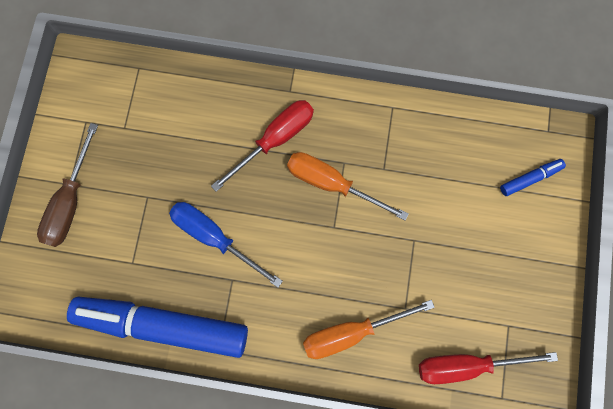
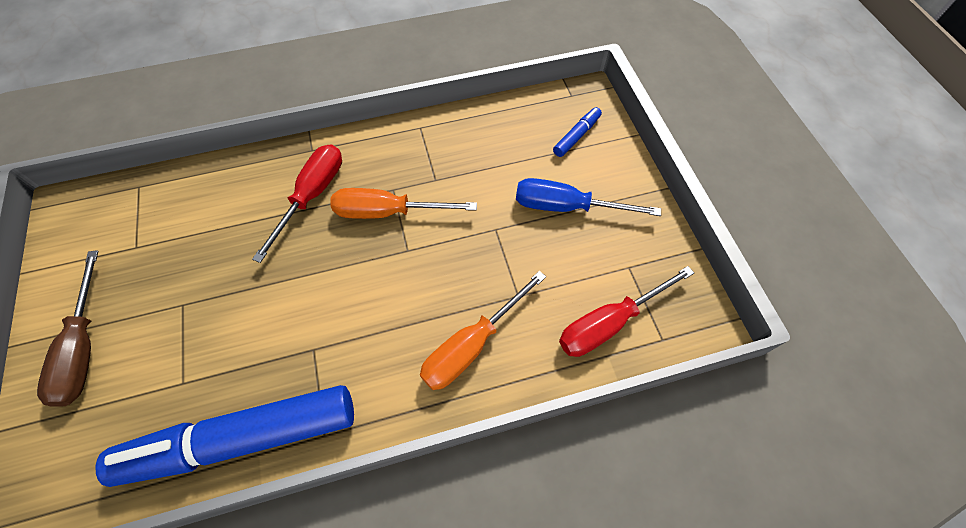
camera: 25 degrees left, 15 degrees down
blue screwdriver [169,202,283,288] -> blue screwdriver moved to [516,178,661,216]

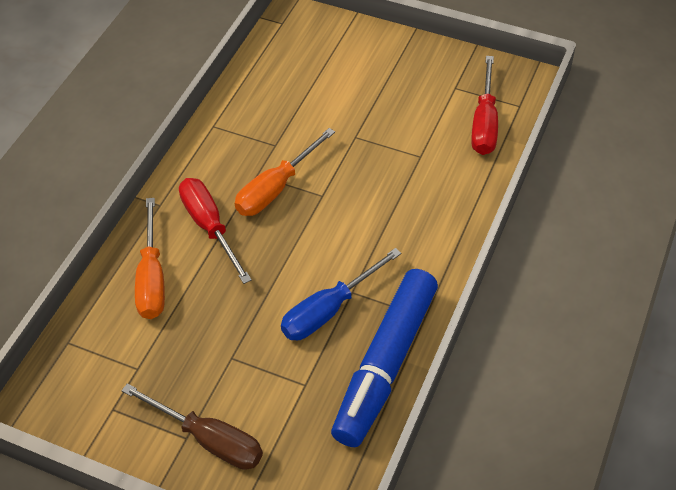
camera: 50 degrees left, 10 degrees down
orange screwdriver [420,271,546,390] -> orange screwdriver moved to [135,198,165,319]
blue screwdriver [516,178,661,216] -> blue screwdriver moved to [281,248,401,340]
blue marker [553,107,602,157] -> none

